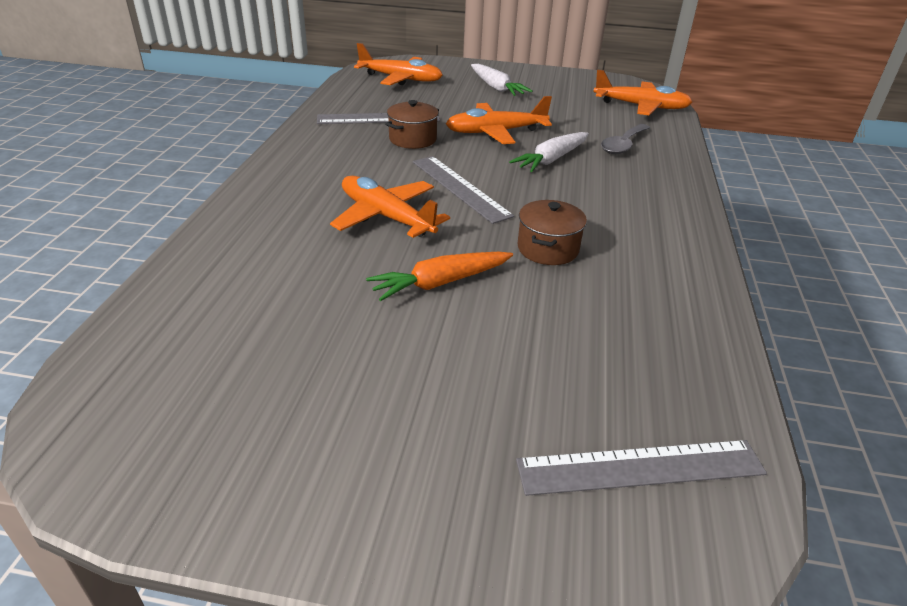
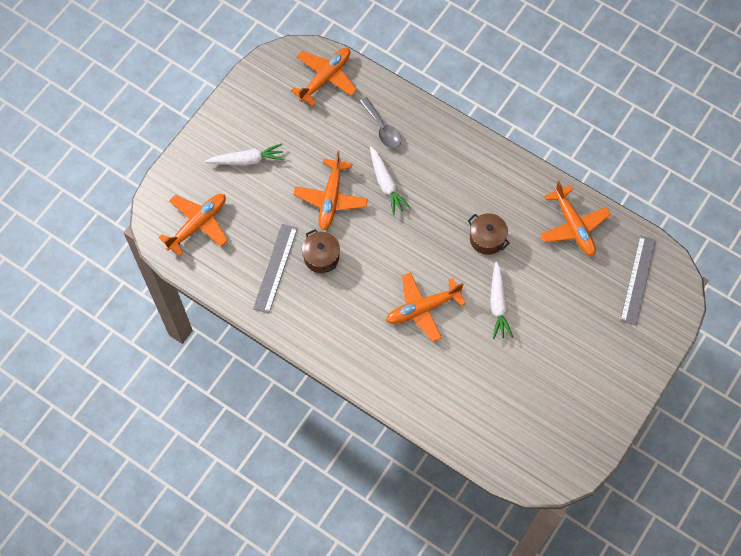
camera: 65 degrees left, 30 degrees up
orange carrot [366,252,513,301] -> white carrot [490,261,513,339]
grey ruler [413,156,514,224] -> none
none -> orange plane [540,181,611,256]

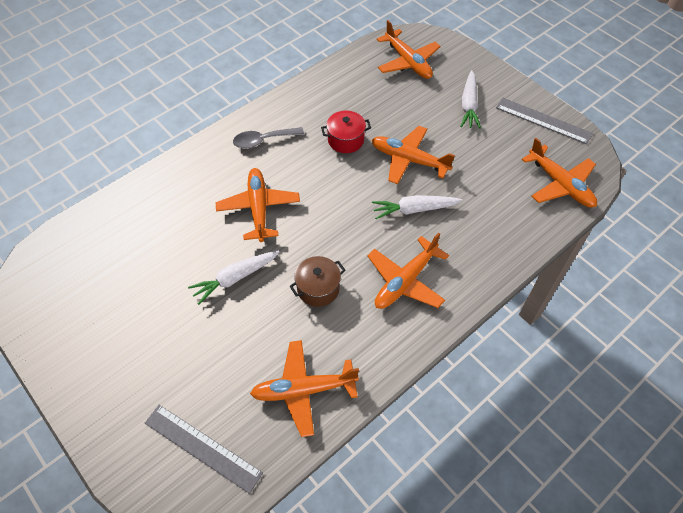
camera: 105 degrees right, 10 degrees down
grey ruler [253,224,298,313] -> grey ruler moved to [496,98,593,144]
brown pot [302,229,340,273] -> red pot [321,110,371,153]
grey spoon [359,97,402,149] -> grey spoon moved to [233,127,304,148]
white carrot [490,261,513,339] -> white carrot turned 45 degrees counterclockwise [188,250,279,305]
none -> orange plane [367,233,449,309]

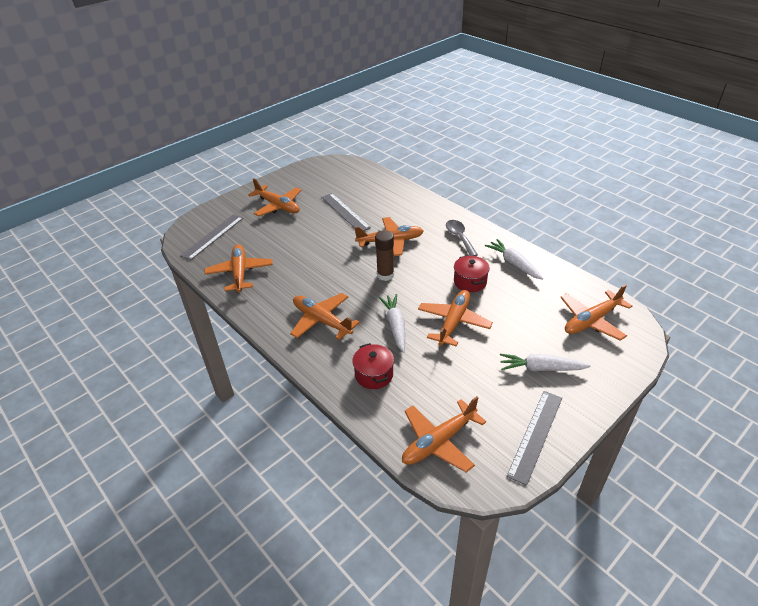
camera: 90 degrees right, 15 degrees down
white carrot [188,250,279,305] -> white carrot moved to [485,239,543,280]
brown pot [289,256,345,307] -> none
none -> orange plane [248,178,301,216]
none -> grey ruler [321,193,371,231]
none -> red pot [352,343,394,389]
none -> brown glue stick [375,230,394,281]

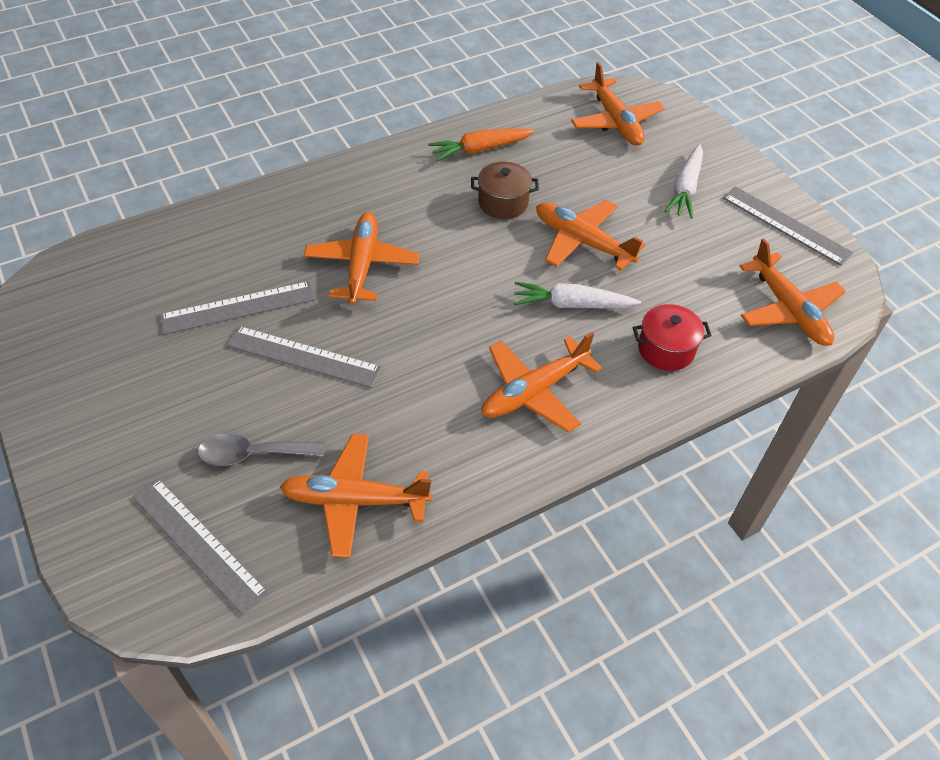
camera: 80 degrees left, 10 degrees up
orange plane [248,178,301,216] -> none
brown glue stick [375,230,394,281] -> none
grey spoon [446,220,478,256] -> grey spoon moved to [198,433,324,466]
red pot [454,255,490,292] -> brown pot [471,161,539,219]
white carrot [485,239,543,280] -> orange carrot [428,129,535,161]
none -> grey ruler [226,326,382,388]

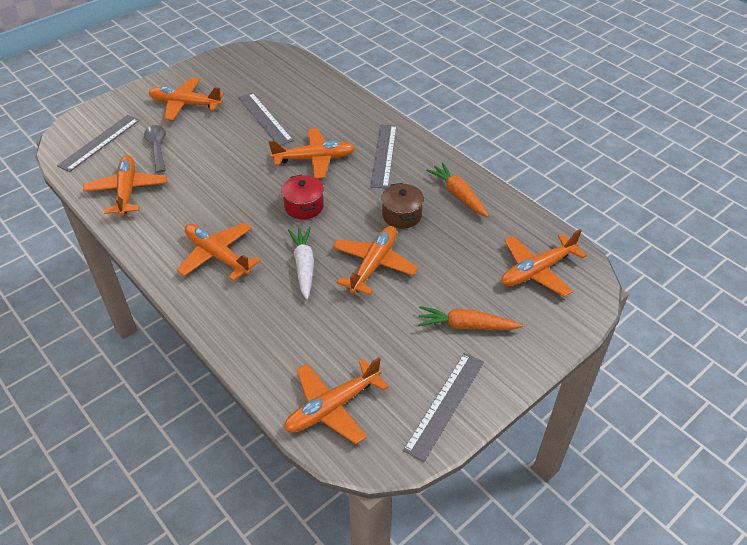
camera: 80 degrees right, 5 degrees down
grey ruler [226,326,382,388] -> grey ruler moved to [370,125,397,188]
red pot [633,304,712,371] -> red pot moved to [281,175,324,219]
white carrot [665,144,703,219] -> orange carrot [418,306,523,330]
none -> orange plane [148,77,224,120]

